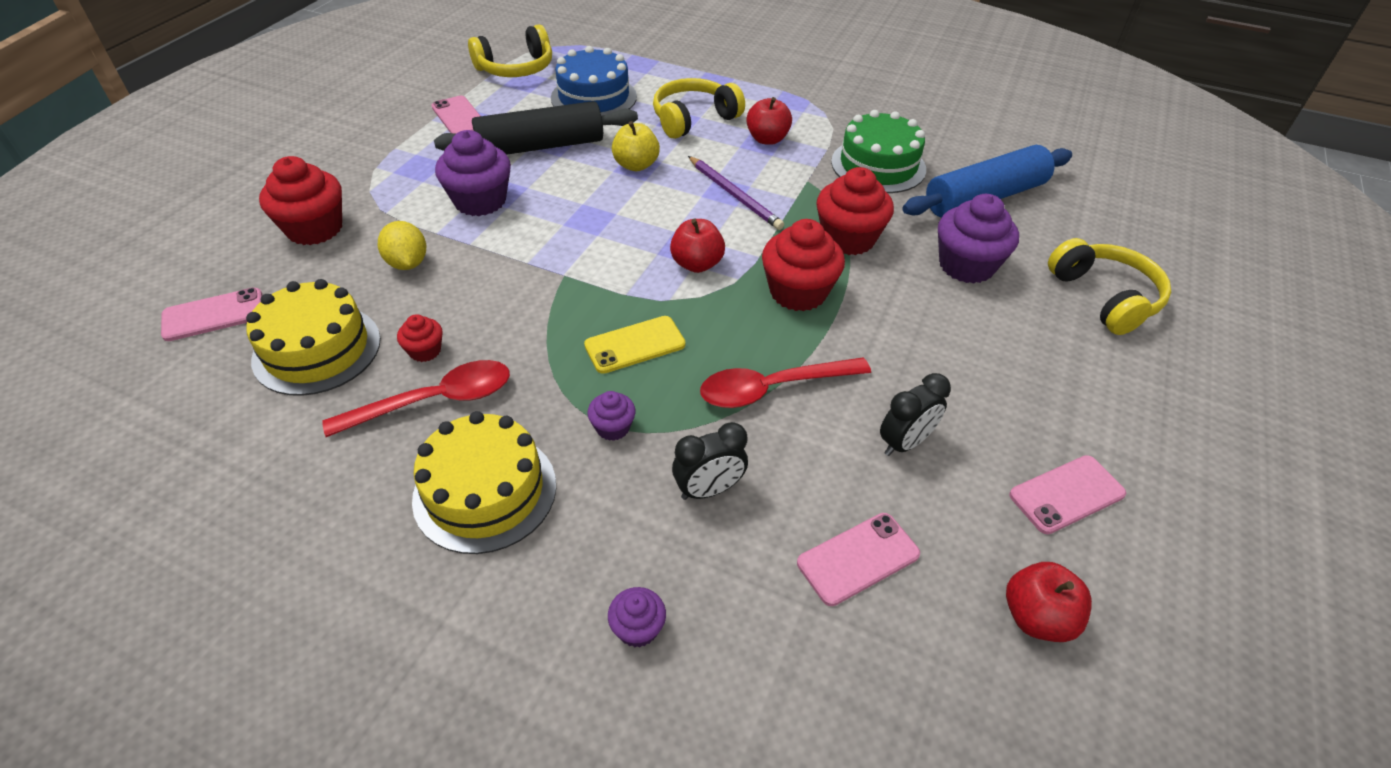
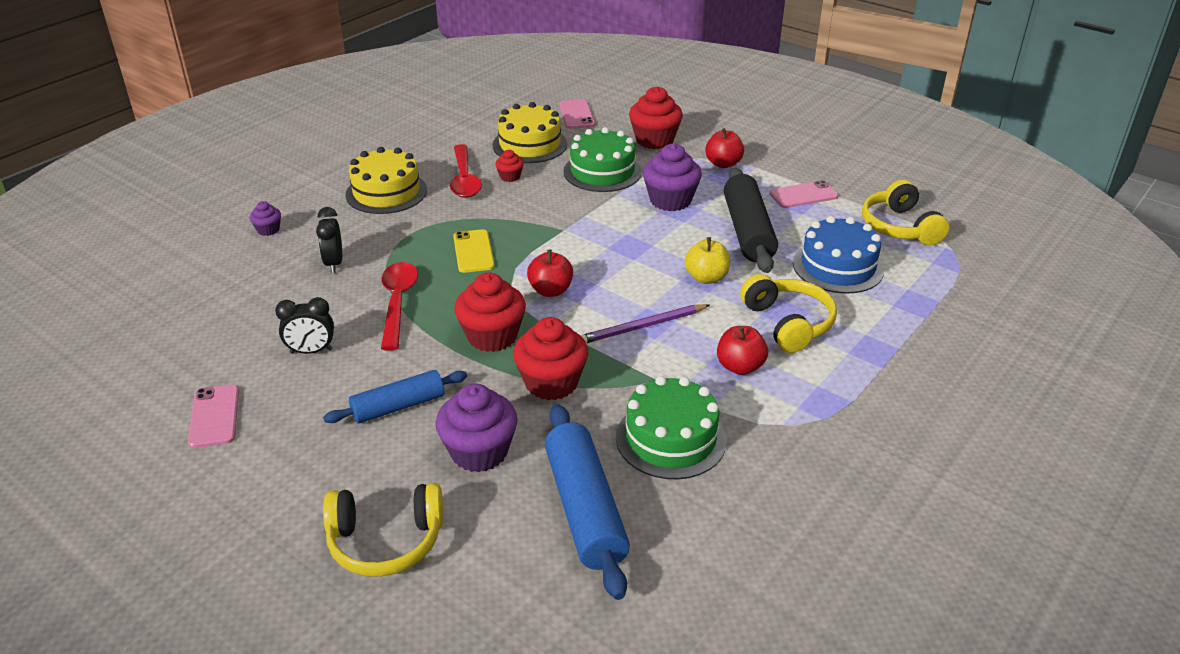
camera: 105 degrees right, 10 degrees down
yellow lemon [378,221,426,270] -> green cake [563,127,642,192]
purple cupcake [587,391,636,441] -> none
pink phone [797,513,920,606] -> none
black clock [880,373,951,456] -> black clock turned 75 degrees counterclockwise [275,297,334,354]
red apple [1006,562,1092,642] -> red apple moved to [705,128,744,168]
none -> blue rolling pin [323,370,467,423]

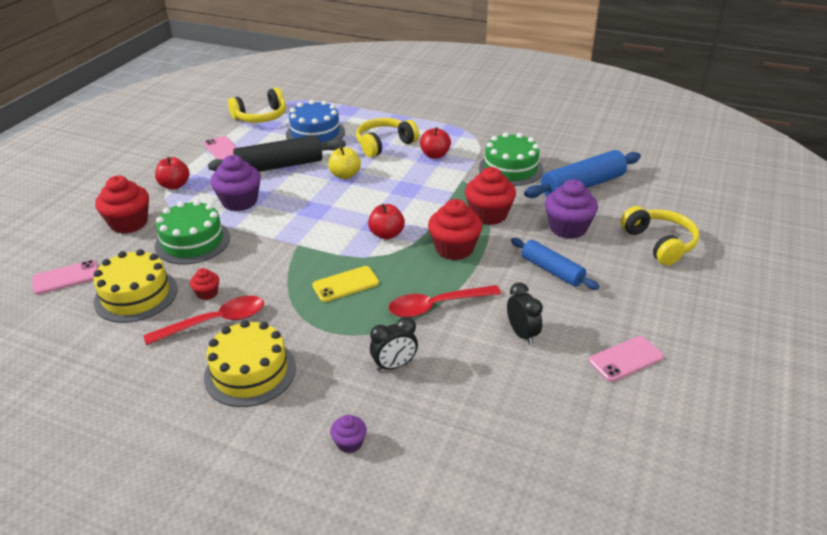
camera: 105 degrees left, 0 degrees up
purple pencil [580,304,709,343] -> none

